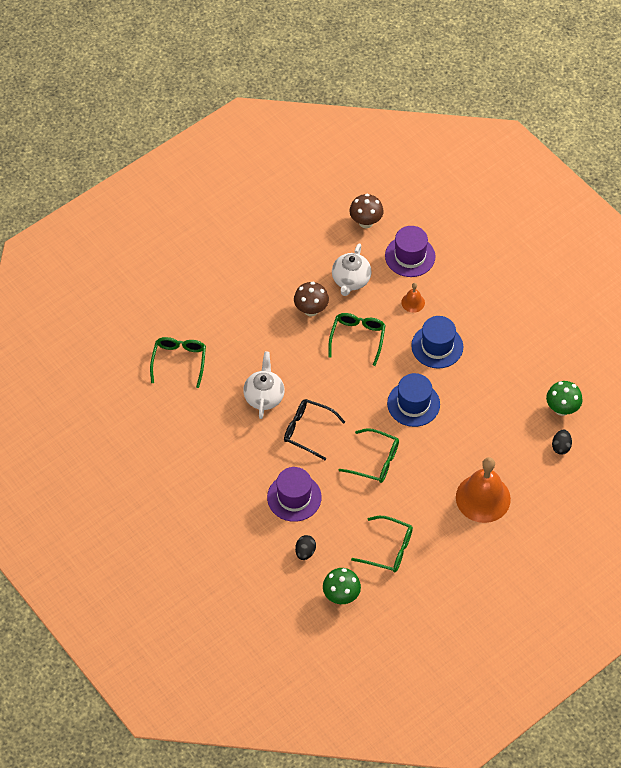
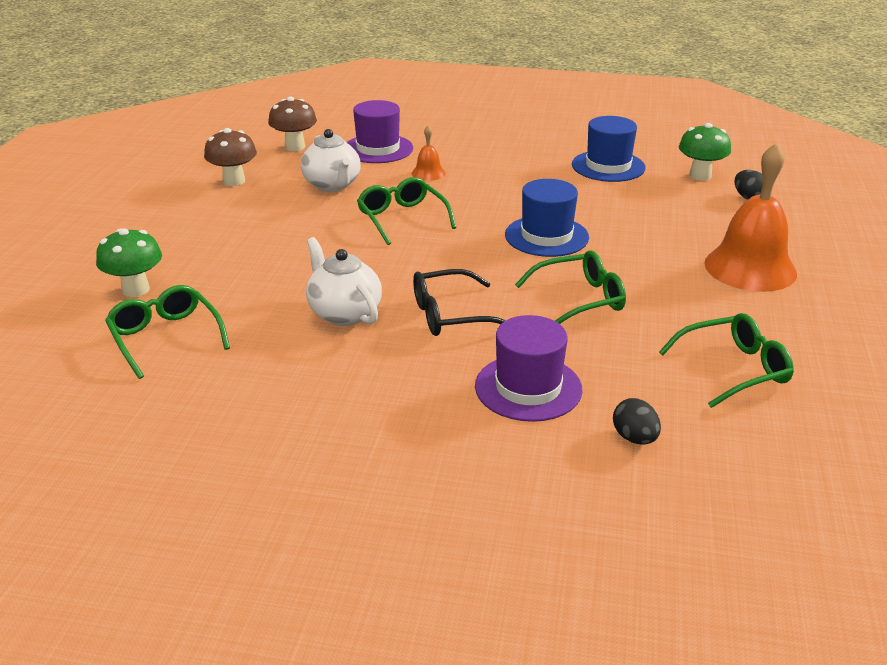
camera: 40 degrees left, 25 degrees down
brown mushroom [294,282,329,317] -> brown mushroom moved to [204,128,257,186]
green mushroom [323,568,361,604] -> green mushroom moved to [96,228,162,297]
blue hat [411,316,463,368] -> blue hat moved to [572,116,646,182]

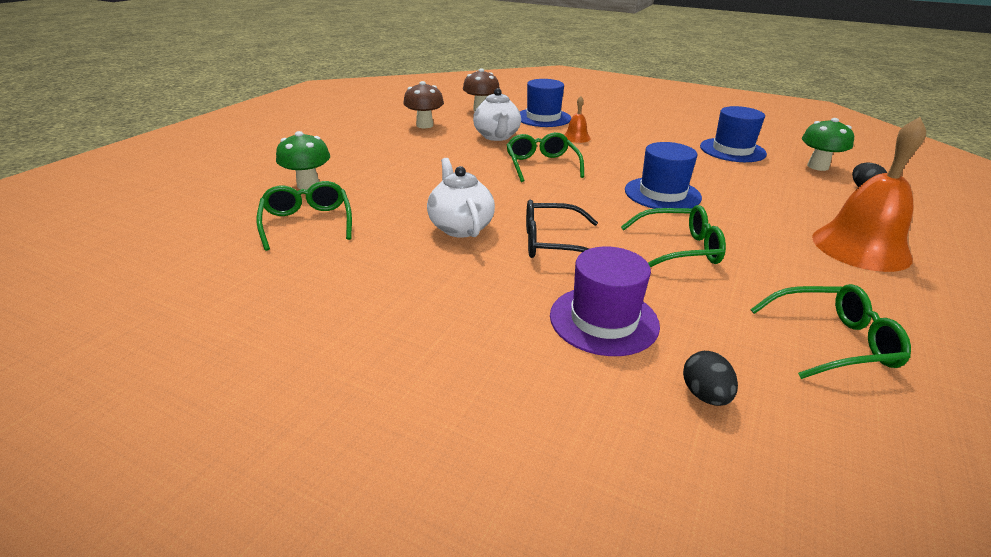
camera: 15 degrees right, 0 degrees up
purple hat [347,100,413,163] -> blue hat [520,79,571,127]

